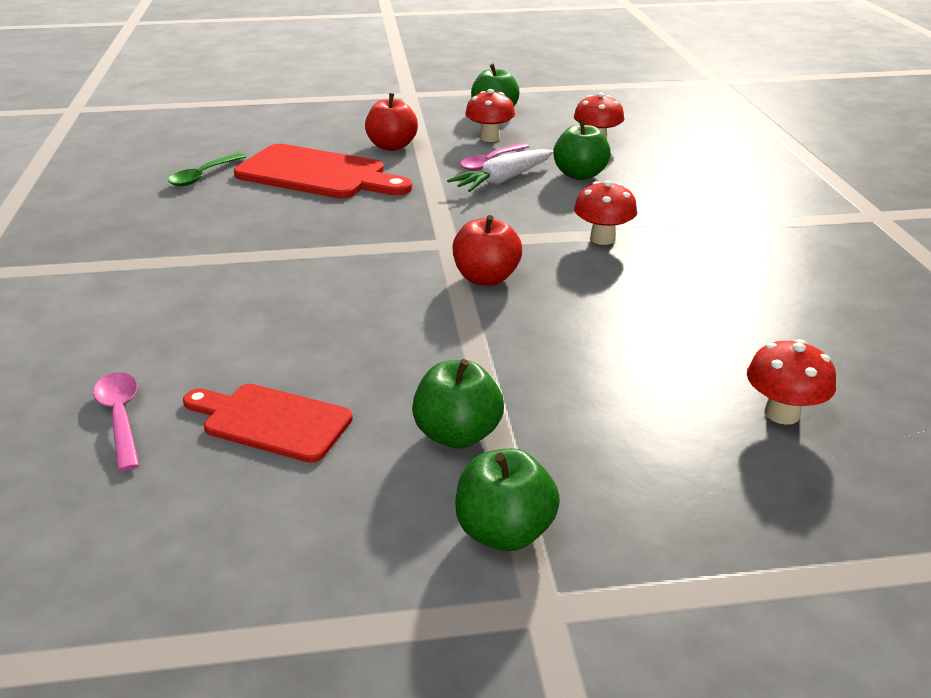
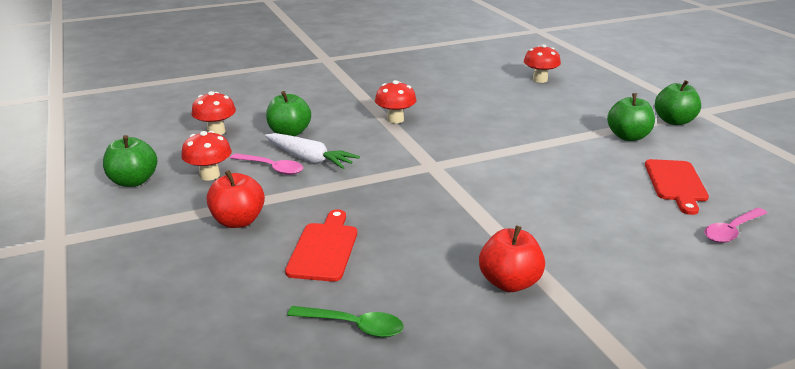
camera: 105 degrees left, 5 degrees down
red cutting board [234,144,412,199] -> red cutting board [285,209,357,282], size x0.62
red apple [453,215,522,286] -> red apple moved to [479,226,545,292]

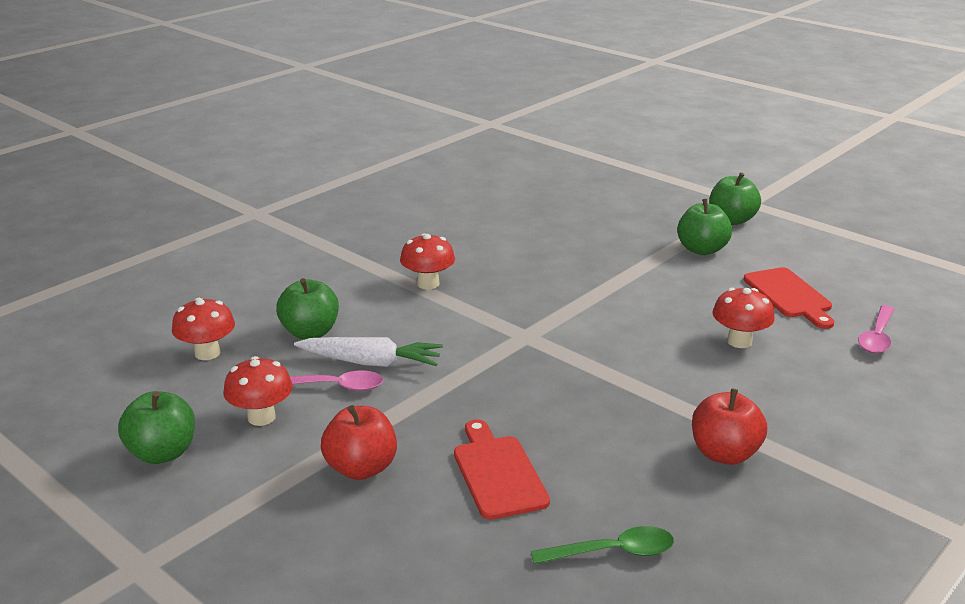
camera: 25 degrees left, 0 degrees up
red mushroom [524,44,561,83] -> red mushroom moved to [712,288,775,348]

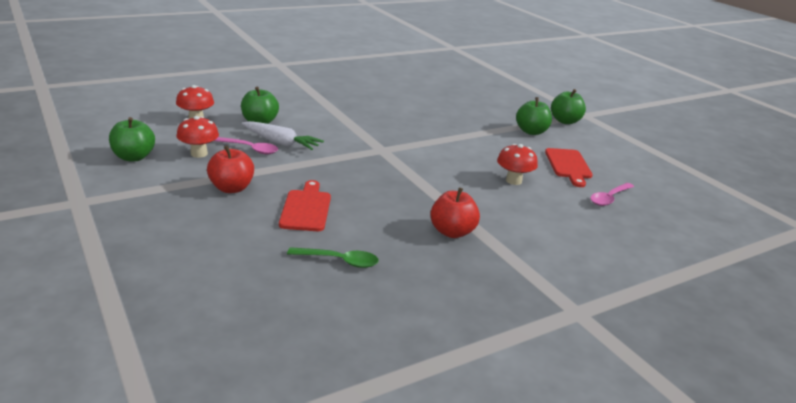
camera: 15 degrees right, 0 degrees up
red mushroom [400,233,455,290] -> none

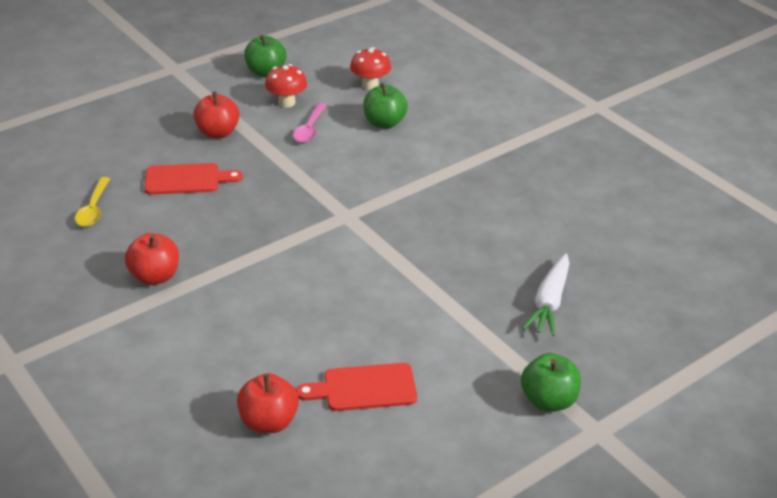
camera: 85 degrees right, 10 degrees up
white carrot [242,121,324,150] -> white carrot moved to [523,253,570,336]
green spoon [287,247,379,268] -> yellow spoon [75,177,110,227]
red mushroom [497,144,538,185] -> none
green apple [516,97,552,135] -> none
pink spoon [590,183,634,206] -> red apple [237,373,299,433]

